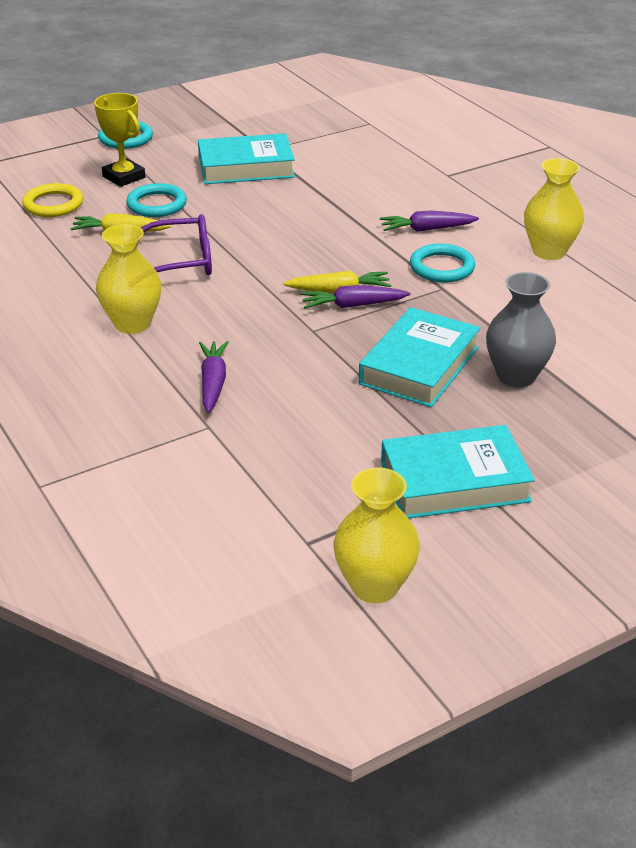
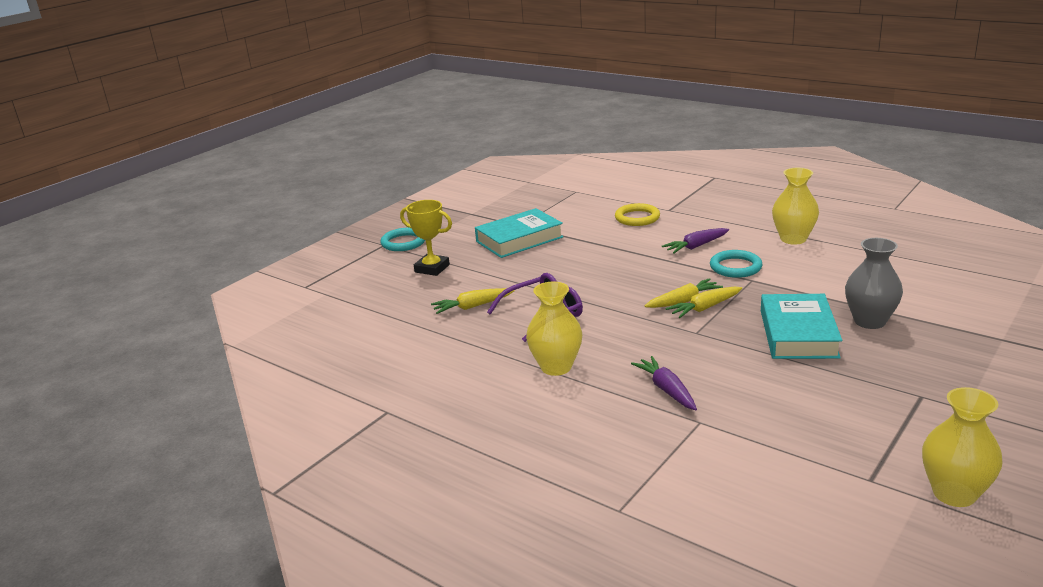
camera: 20 degrees left, 10 degrees down
yellow ring [22,183,83,217] -> yellow ring moved to [615,203,660,226]
turquoise ring [126,183,187,217] -> none
purple carrot [301,285,410,309] -> yellow carrot [665,287,742,318]
turquoise book [381,425,535,518] -> none

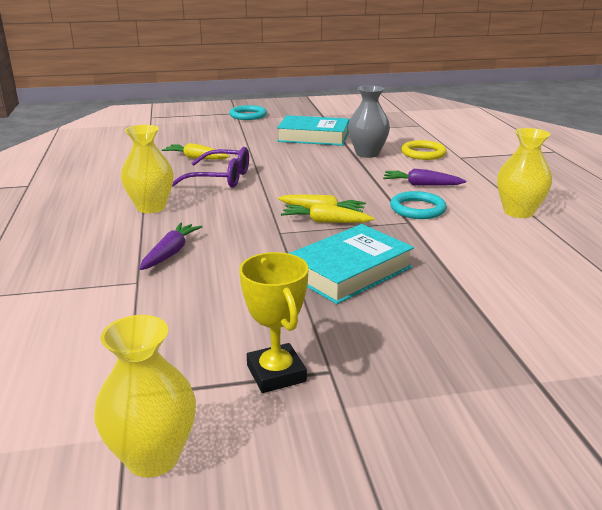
camera: 40 degrees right, 0 degrees up
yellow trophy [400,200,452,276] -> yellow trophy moved to [239,252,309,393]
grey vase [845,238,903,329] -> grey vase moved to [348,85,390,158]

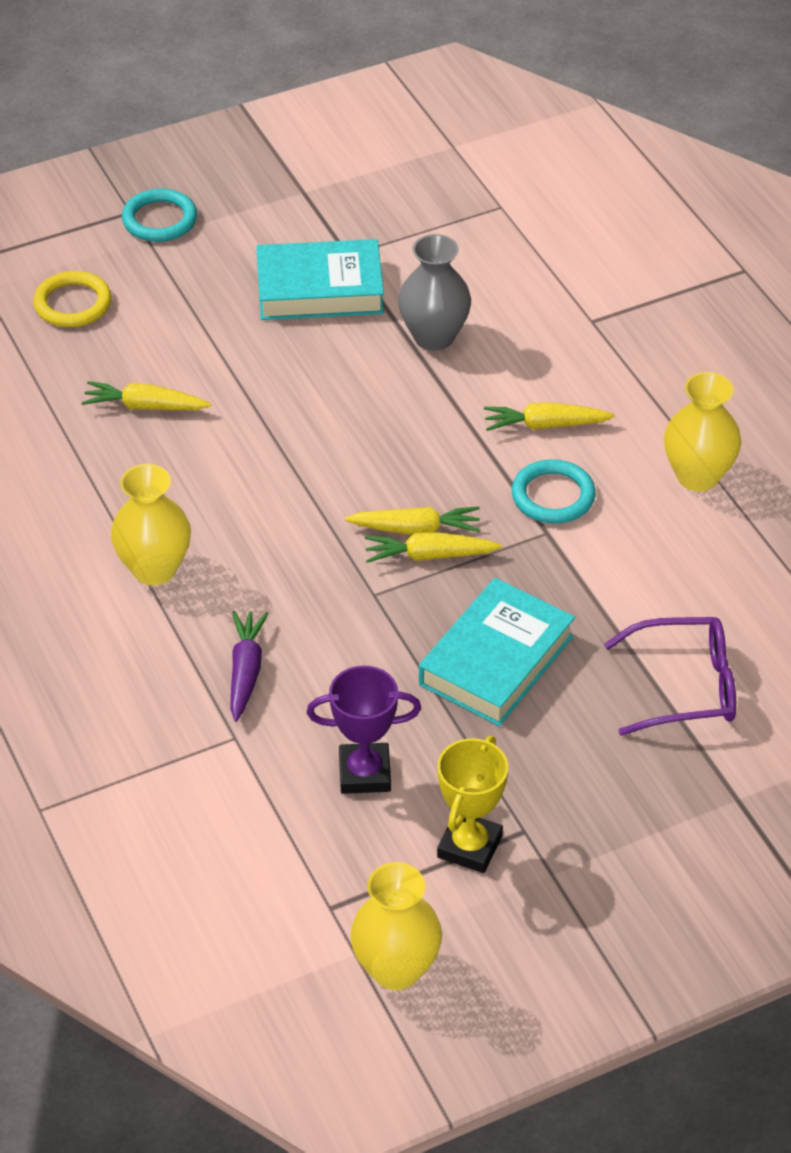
camera: 15 degrees left, 20 degrees up
purple glasses [172,147,249,188] -> purple glasses moved to [604,617,736,736]
yellow trophy [239,252,309,393] -> yellow trophy turned 60 degrees clockwise [437,736,508,873]
purple carrot [383,169,466,186] -> yellow carrot [484,402,615,431]
yellow ring [401,140,447,160] -> yellow ring moved to [33,271,112,327]
none -> purple trophy [307,666,421,794]

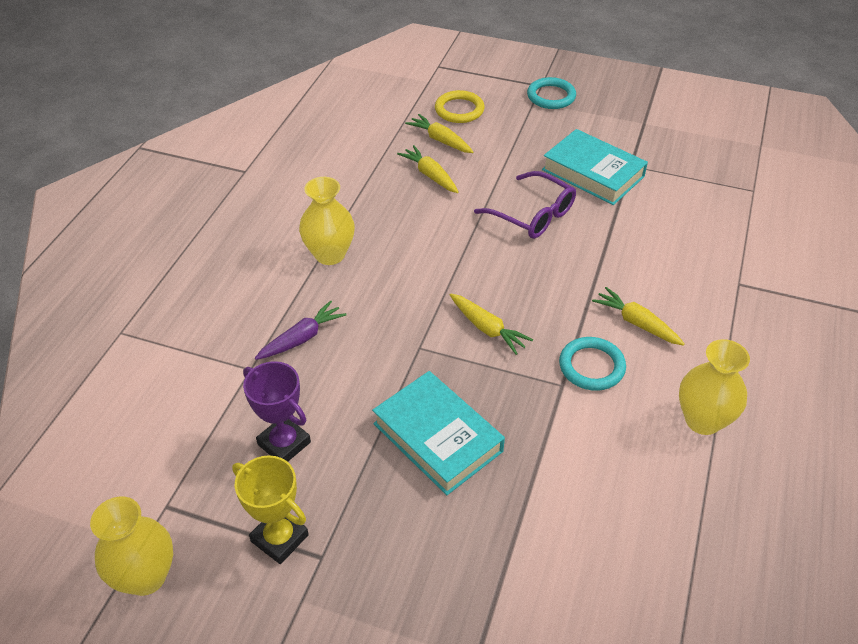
camera: 45 degrees right, 0 degrees up
yellow carrot [365,532,502,563] -> yellow carrot moved to [405,114,473,153]
grey vase [398,234,471,351] -> none
turquoise book [419,578,575,726] -> turquoise book turned 60 degrees clockwise [372,371,505,495]
yellow trophy [437,736,508,873] -> yellow trophy turned 60 degrees clockwise [232,455,309,564]
purple glasses [604,617,736,736] -> purple glasses moved to [474,171,576,239]

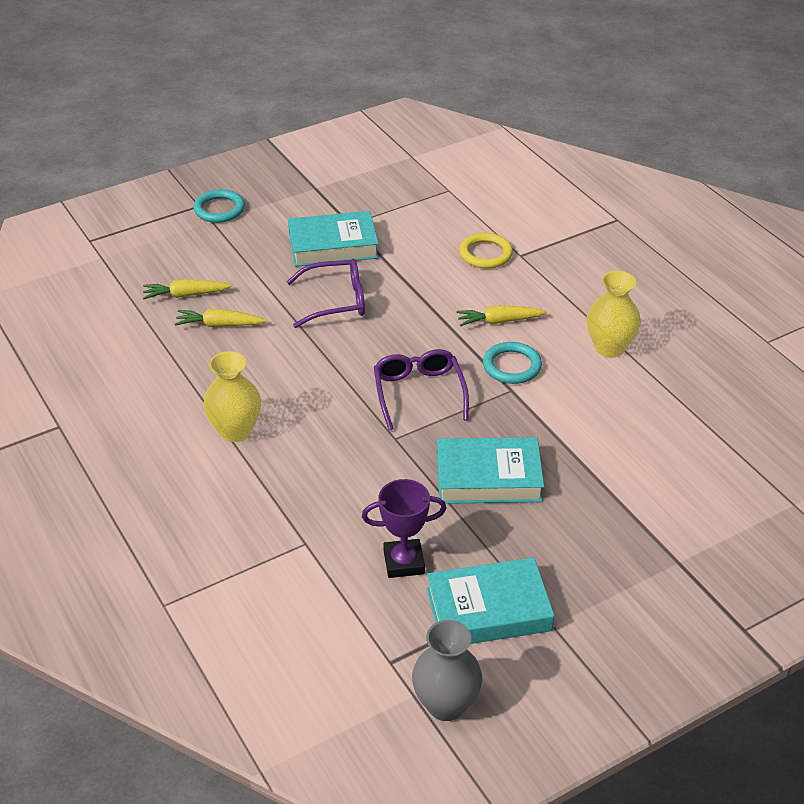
camera: 50 degrees left, 5 degrees down
yellow vase [90,496,173,596] -> grey vase [412,620,483,721]
yellow trophy [232,455,309,564] -> turquoise book [427,557,555,644]
purple carrot [255,301,347,360] -> none
yellow ring [435,90,485,123] -> yellow ring moved to [459,233,513,269]
yellow carrot [450,293,533,355] -> purple glasses [374,349,469,430]

